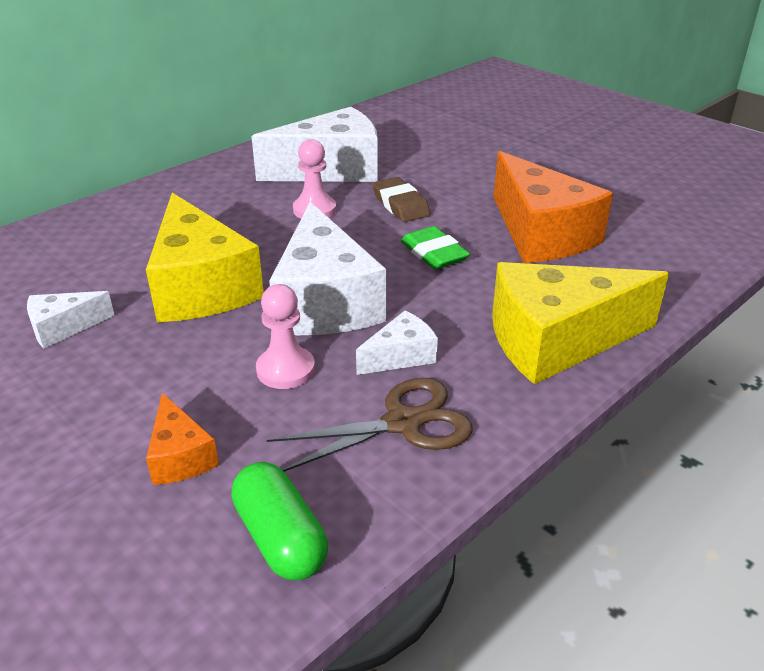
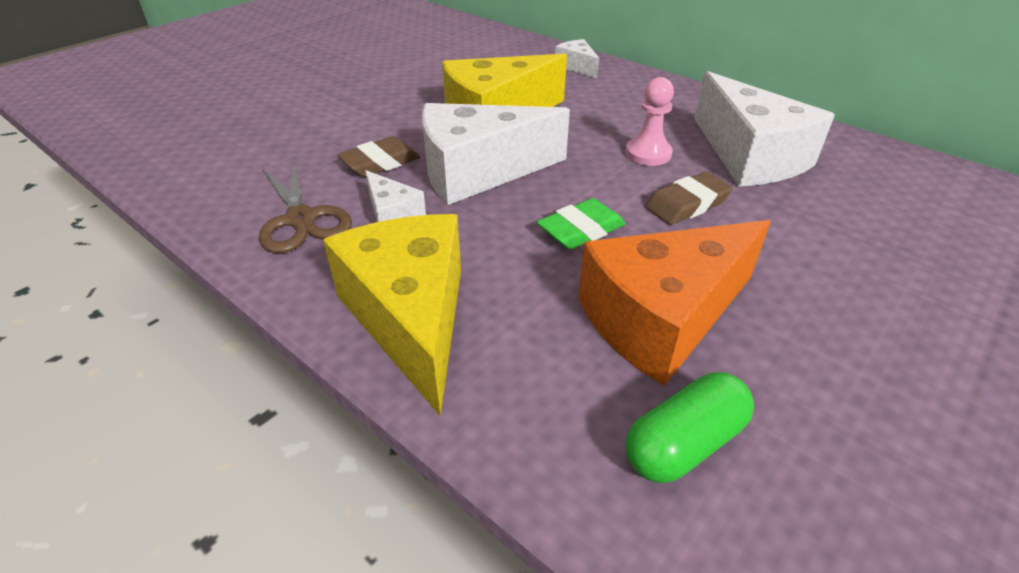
camera: 85 degrees right, 5 degrees up
white cheese [27,291,115,349] -> white cheese moved to [555,39,599,78]
orange cheese [146,393,219,485] -> none
green capsule [231,462,328,580] -> green capsule moved to [626,372,754,483]
pink pawn [256,284,315,389] -> brown eraser [337,136,420,177]

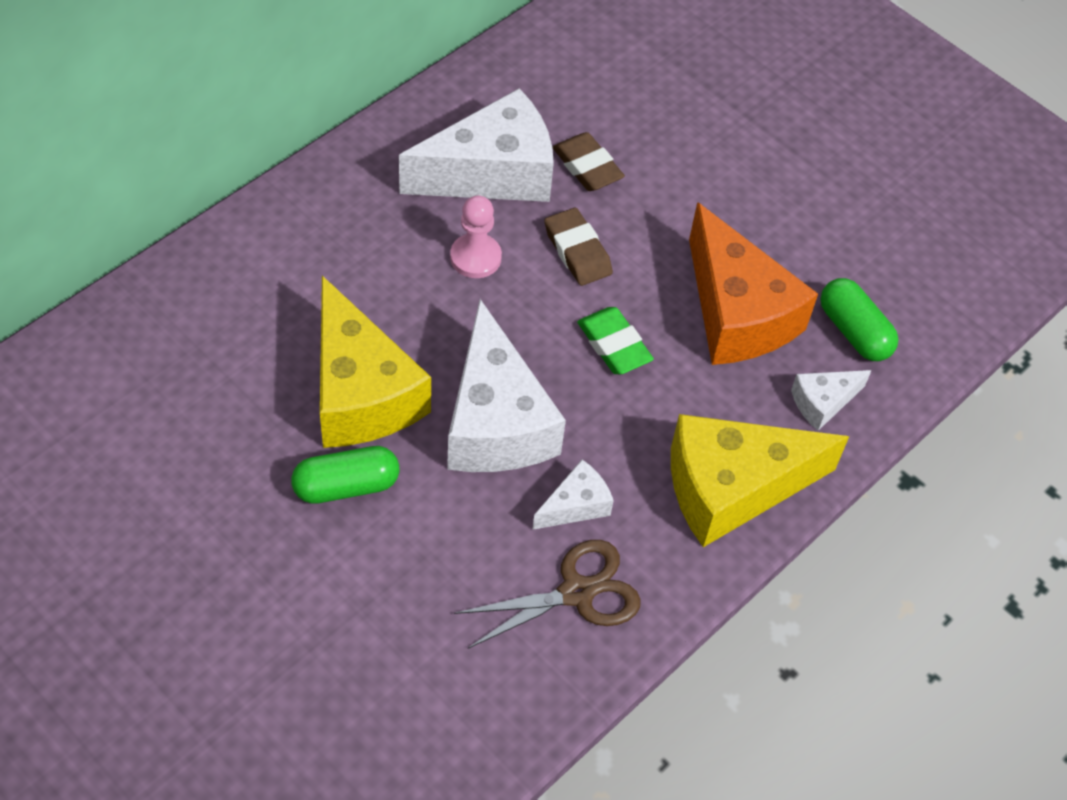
camera: 90 degrees left, 15 degrees up
brown eraser [337,136,420,177] -> brown eraser moved to [552,132,625,191]
white cheese [555,39,599,78] -> white cheese moved to [791,370,872,431]
none -> green capsule [291,446,399,504]

